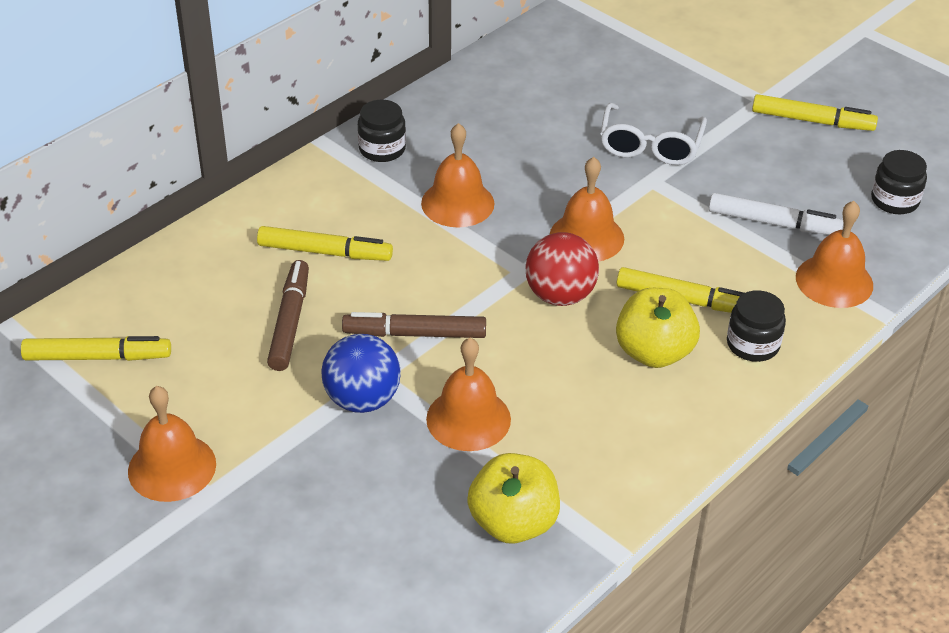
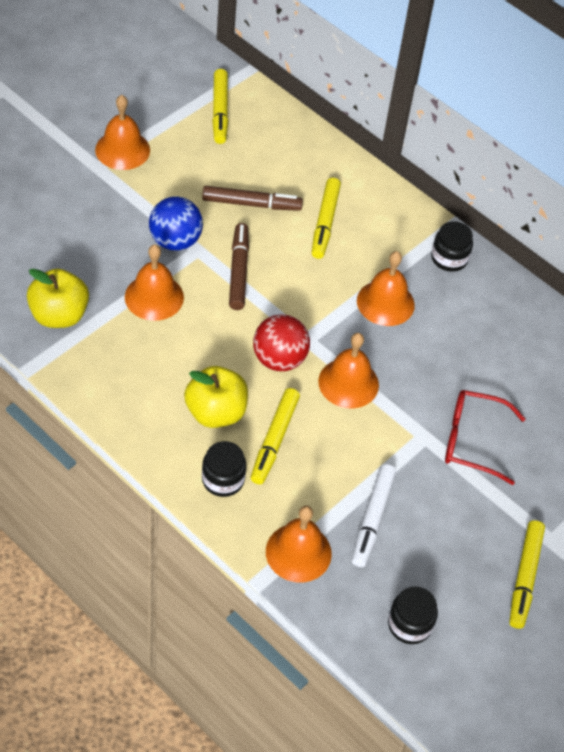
camera: 85 degrees right, 10 degrees up
white glasses [600,103,707,165] -> red glasses [445,390,525,485]

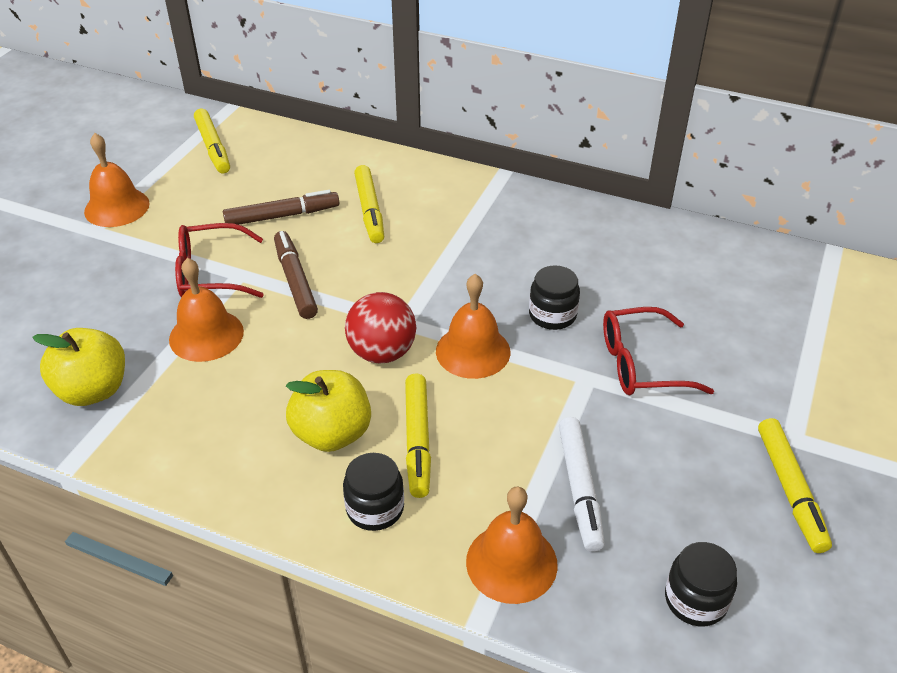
camera: 15 degrees left, 10 degrees down
blue ball [149,197,203,251] -> red glasses [175,223,264,298]
orange bell [357,251,415,326] -> none
black jar [431,221,473,272] -> black jar moved to [529,266,580,330]

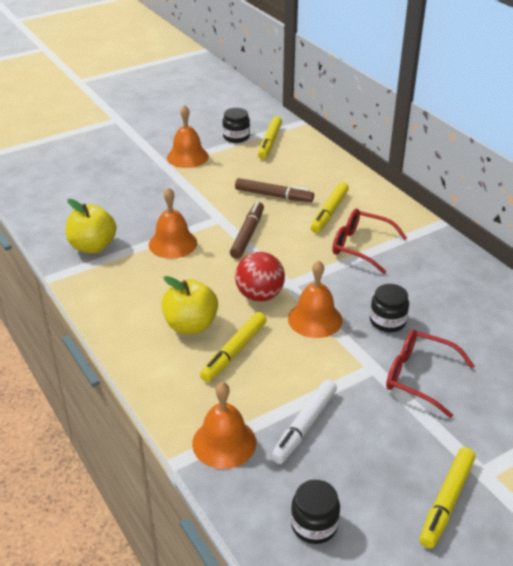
camera: 35 degrees right, 5 degrees down
red glasses [175,223,264,298] -> red glasses moved to [332,209,407,274]
black jar [343,453,404,531] -> black jar moved to [222,108,250,143]

